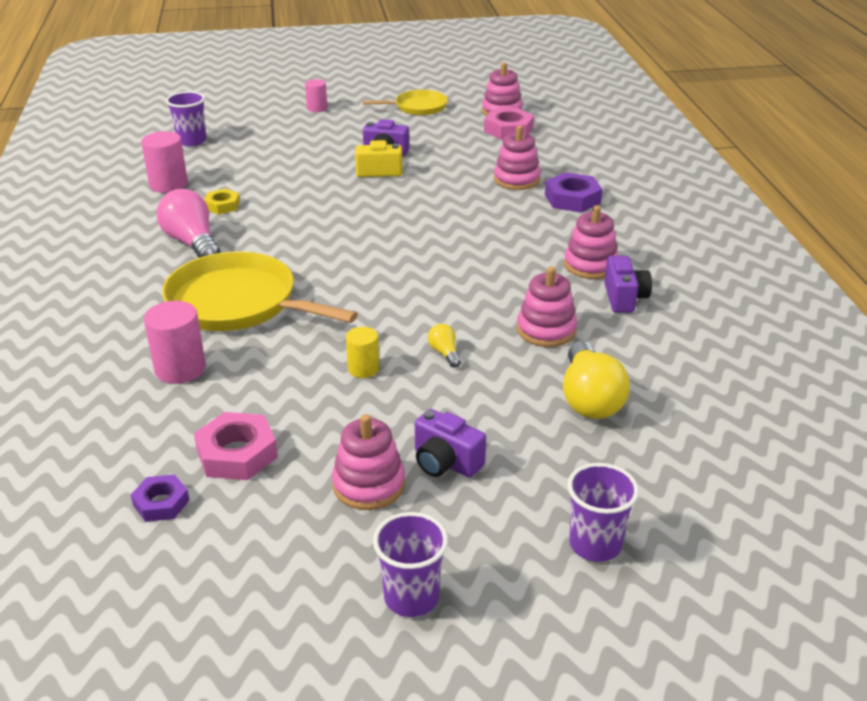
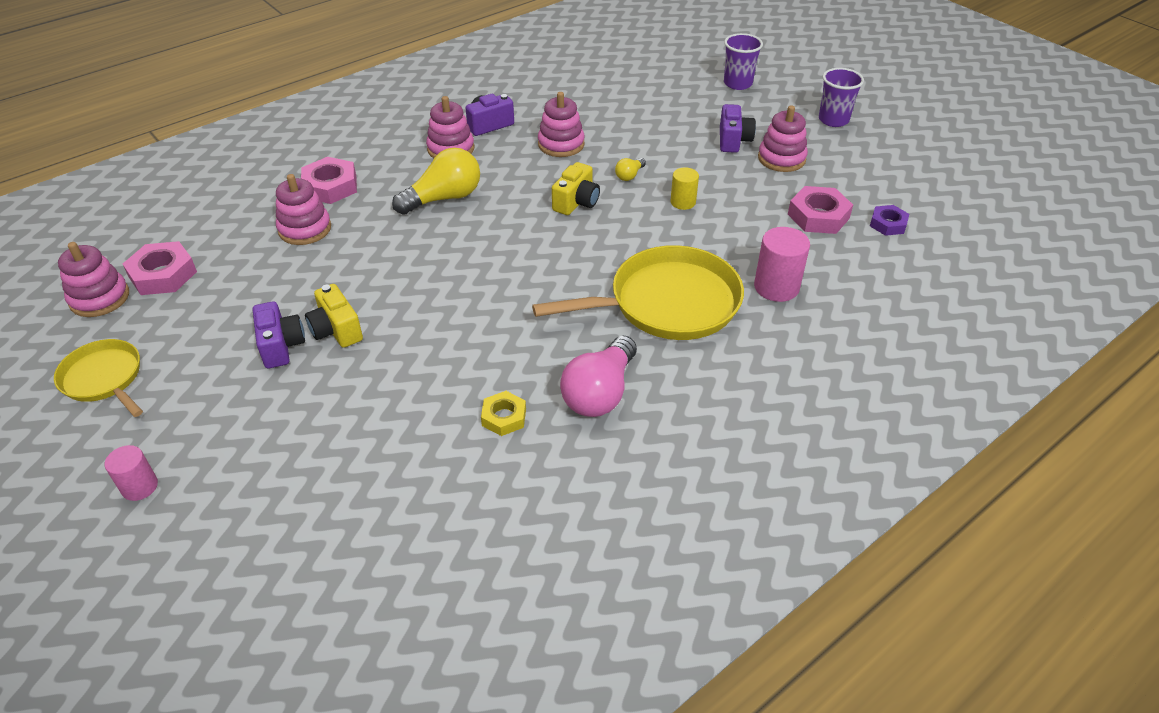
camera: 120 degrees left, 10 degrees up
pink cylinder [141,131,188,193] -> none
yellow pan [162,251,358,331] -> yellow pan turned 105 degrees counterclockwise [532,245,744,340]
purple cup [166,91,206,146] -> none
purple nut [545,172,603,212] -> pink nut [301,157,357,204]
yellow light bulb [563,341,630,419] -> yellow light bulb moved to [392,148,480,215]
none -> yellow camera [552,162,600,215]

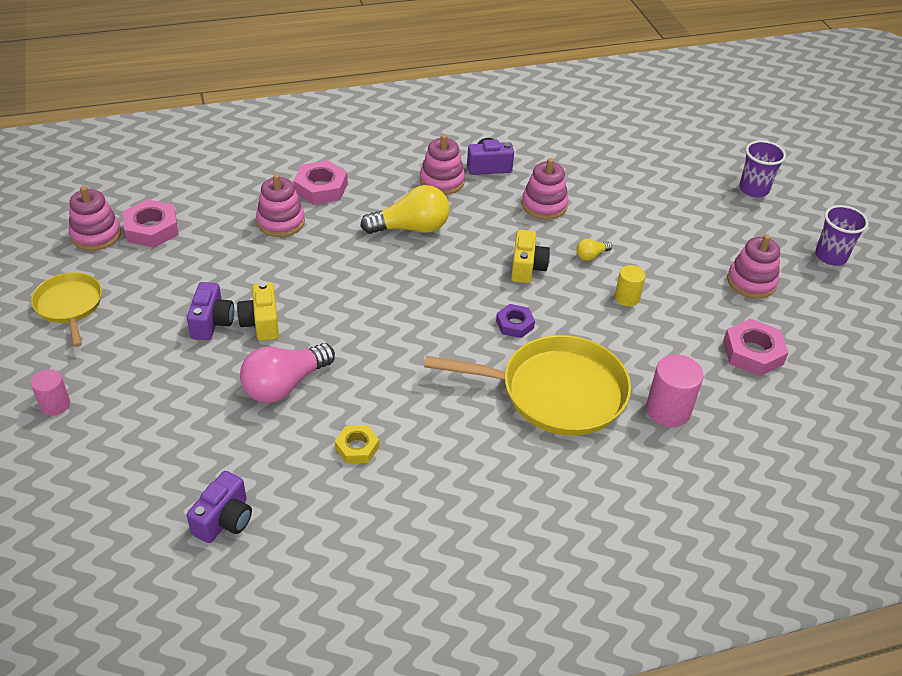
camera: 20 degrees right, 0 degrees up
yellow camera [552,162,600,215] -> yellow camera turned 45 degrees counterclockwise [511,230,550,283]
pink light bulb [560,336,637,417] -> pink light bulb moved to [240,343,335,403]
purple camera [720,104,756,153] -> purple camera moved to [187,471,252,543]
purple nut [870,205,909,236] -> purple nut moved to [496,304,535,338]

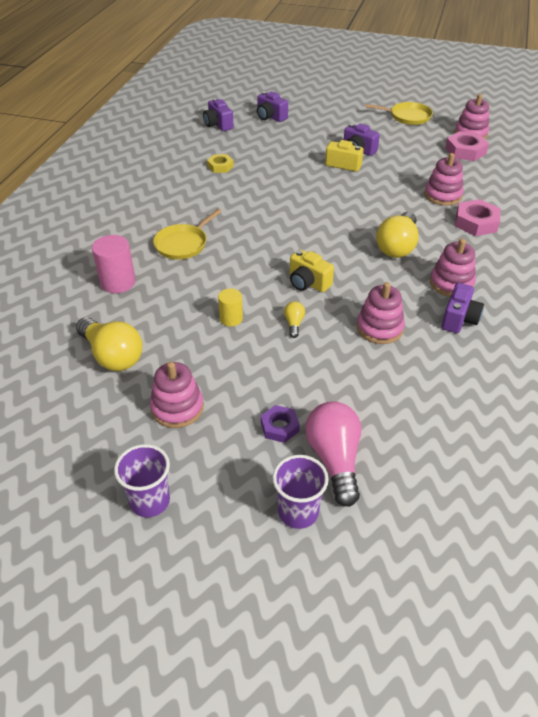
camera: 125 degrees right, 0 degrees up
pink cylinder [31,369,70,416] -> none
pink light bulb [240,343,335,403] -> pink light bulb moved to [305,401,361,507]
yellow pan [424,335,631,436] -> yellow pan [153,209,222,260], size x0.57
purple nut [496,304,535,338] -> purple nut moved to [261,405,300,443]
pink nut [723,318,788,376] -> yellow light bulb [76,317,142,371]
none -> purple camera [257,91,288,122]

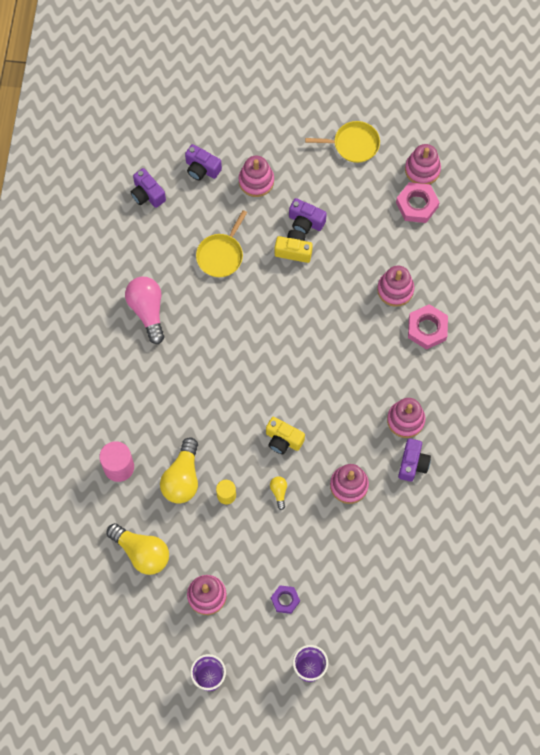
camera: 10 degrees left, 25 degrees up
yellow pan [153,209,222,260] -> yellow pan moved to [196,210,247,277]
yellow nut [207,154,234,173] -> none
pink light bulb [305,401,361,507] -> pink light bulb moved to [125,277,164,344]
yellow light bulb [376,212,419,258] -> yellow light bulb moved to [160,437,198,504]
none -> pink stacking toy [239,156,274,197]

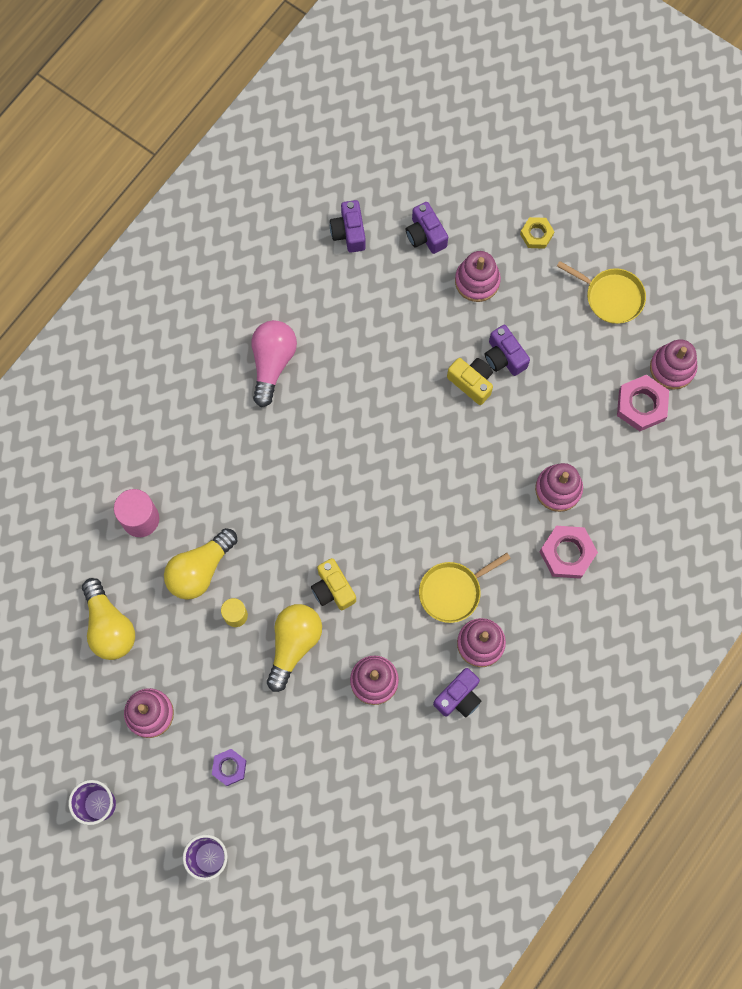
camera: 30 degrees right, 5 degrees up
yellow pan [196,210,247,277] -> yellow pan moved to [419,553,511,623]
yellow light bulb [270,476,287,510] -> yellow light bulb [267,604,322,692], size x2.16
none -> yellow nut [520,217,555,249]

